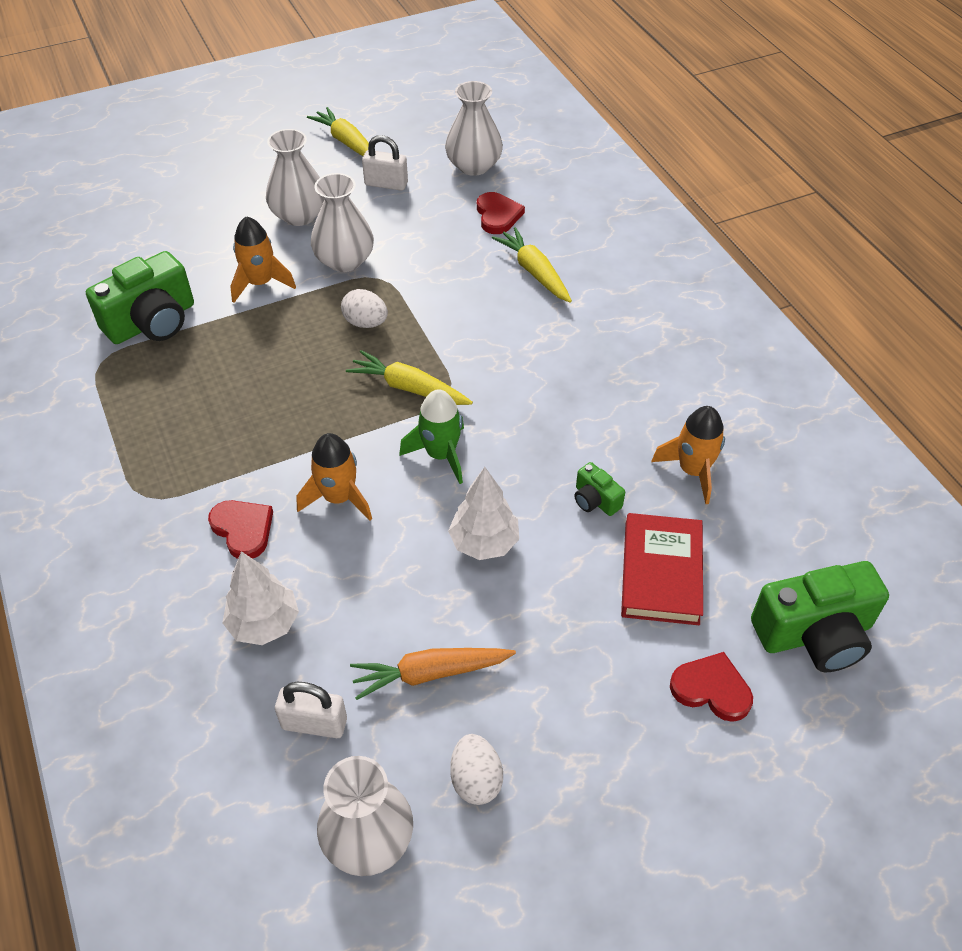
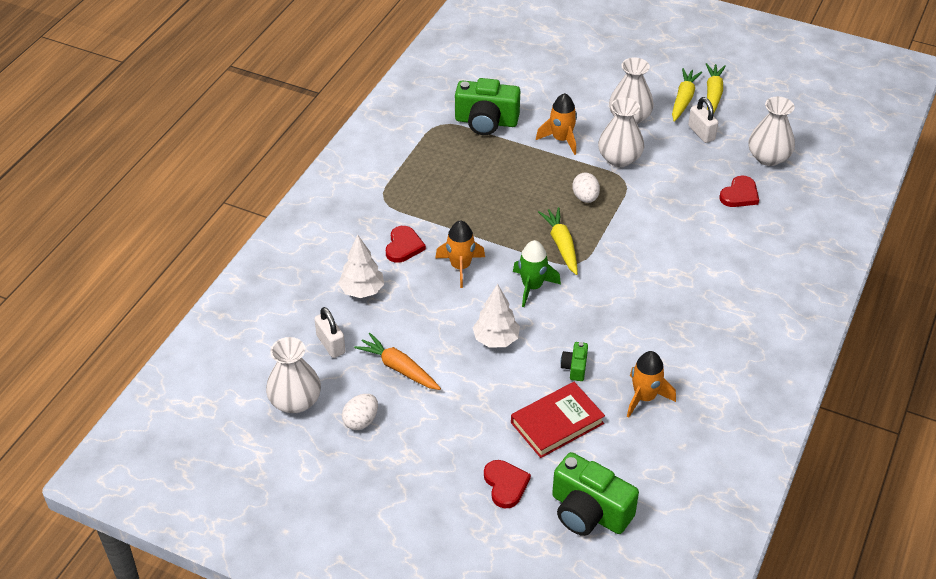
camera: 50 degrees right, 5 degrees down
yellow carrot [492,227,572,303] -> yellow carrot moved to [672,68,702,122]

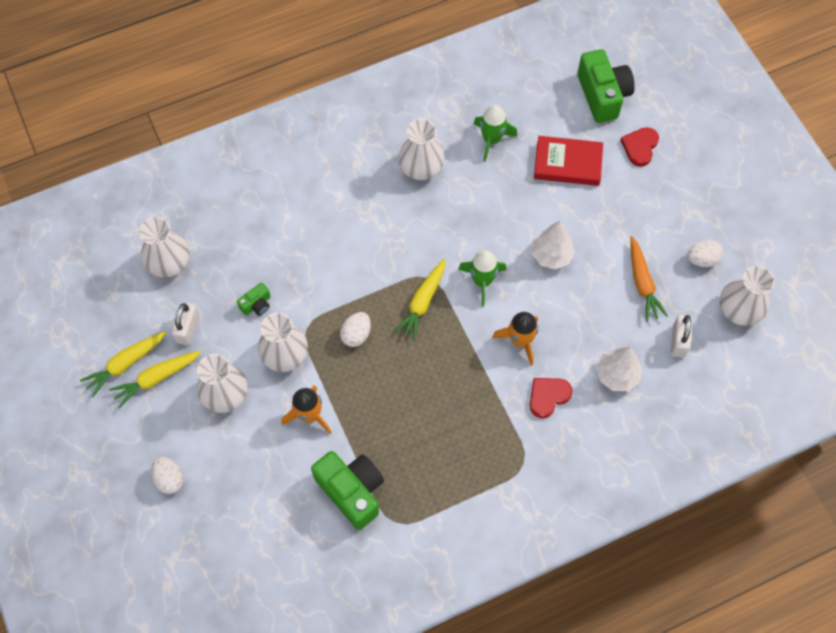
camera: 140 degrees left, 20 degrees up
green camera [560,342,588,381] -> green camera moved to [237,282,271,315]
orange rocket [627,351,676,418] -> green rocket [474,105,517,162]
red heart [719,176,759,207] -> none
none -> white egg [151,457,184,494]
none -> white vase [398,119,445,180]

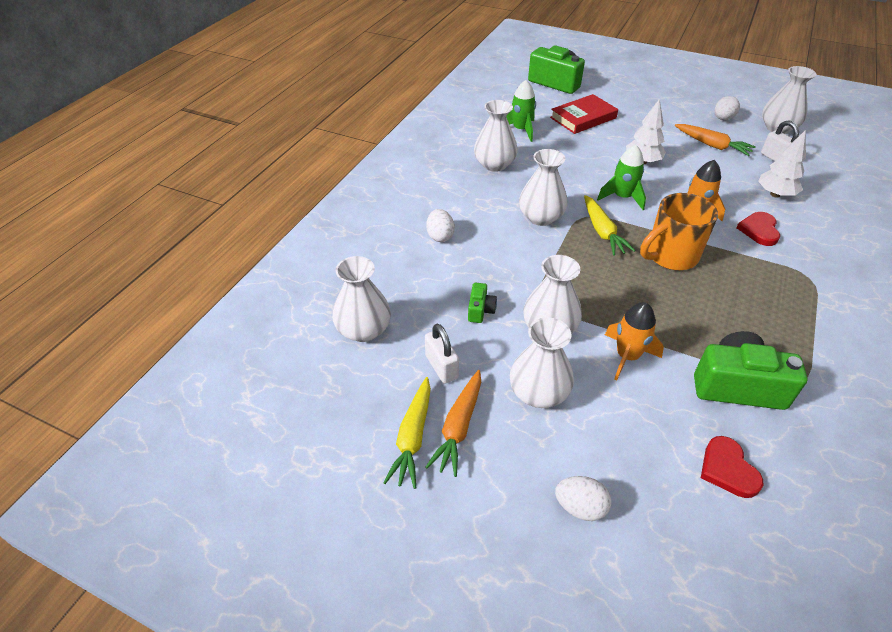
camera: 40 degrees left, 20 degrees down
yellow carrot [109,351,201,408] -> orange carrot [425,370,481,477]
white egg [340,312,371,347] -> white egg moved to [426,209,455,242]
red heart [620,127,659,167] -> red heart moved to [701,436,763,498]
none -> white vase [519,149,568,226]
none -> orange mug [640,193,718,270]

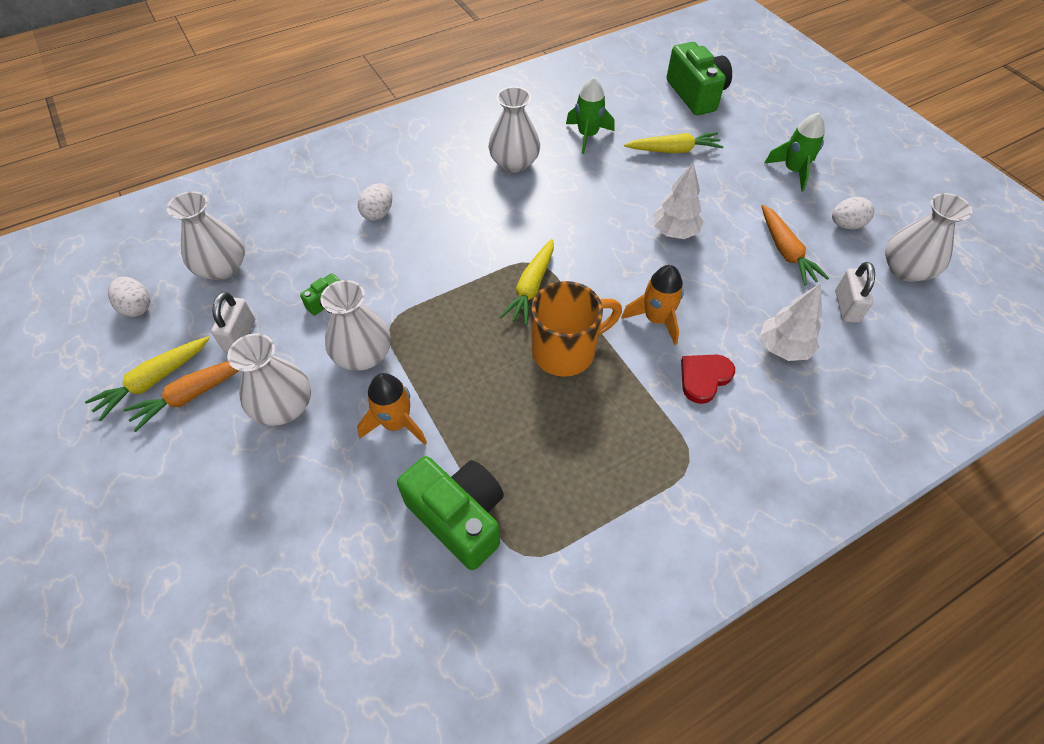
camera: 35 degrees right, 10 degrees up
white vase [519,149,568,226] -> none
red book [550,94,618,134] -> yellow carrot [624,132,723,153]
white egg [555,476,612,521] -> white egg moved to [108,277,150,317]
green rocket [597,145,646,210] -> green rocket moved to [764,112,825,191]
orange mug [640,193,718,270] -> orange mug turned 150 degrees clockwise [531,281,622,377]
red heart [701,436,763,498] -> none

